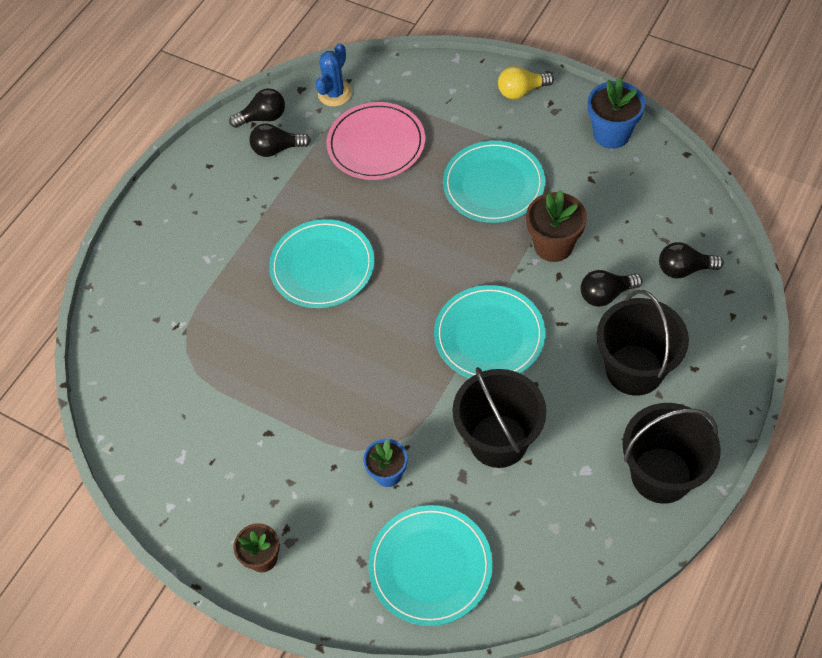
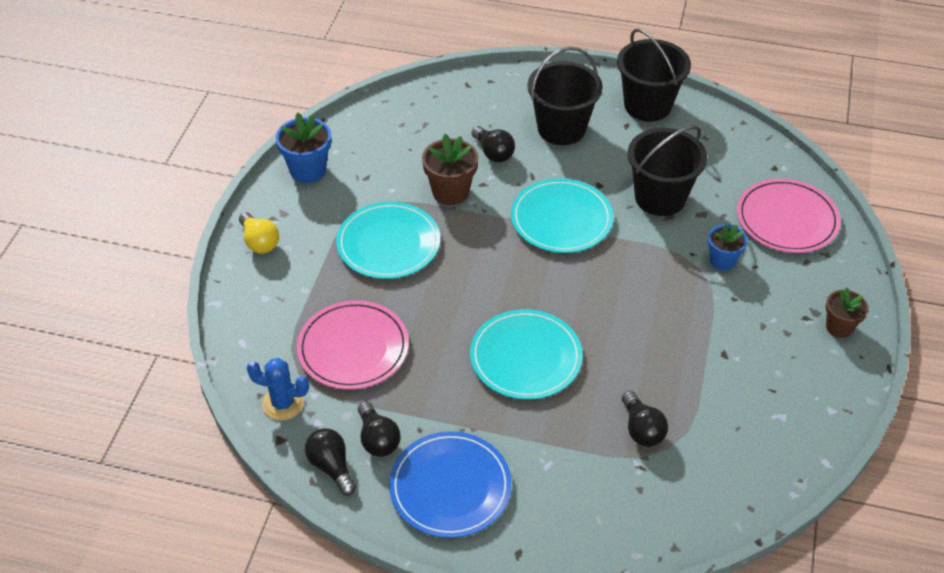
camera: 110 degrees left, 10 degrees down
turquoise plate [368,505,493,626] -> pink plate [737,178,841,253]
black light bulb [659,242,724,279] -> black light bulb moved to [622,391,668,447]
none -> blue plate [389,431,512,538]

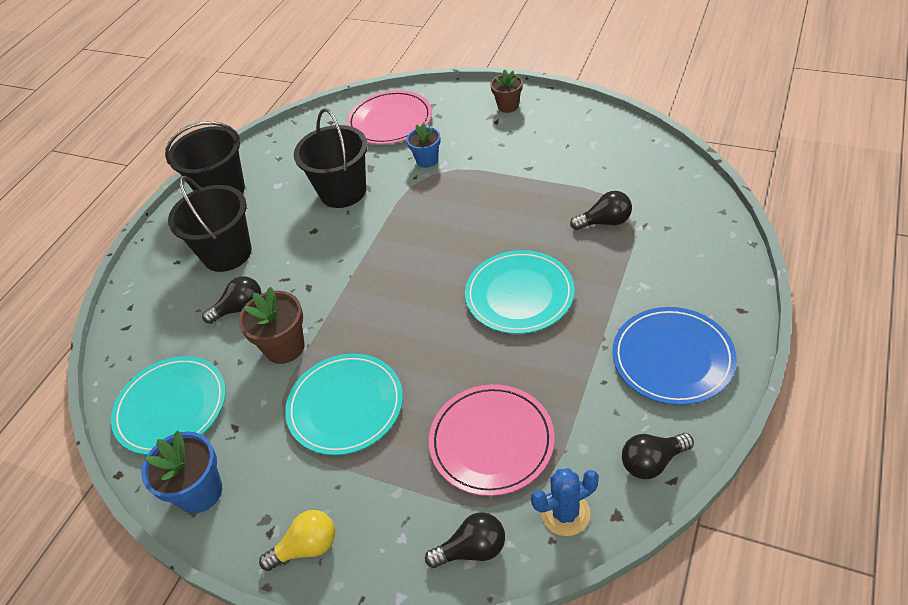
camera: 75 degrees left, 0 degrees up
blue cactus [246,358,309,420] -> blue cactus turned 45 degrees clockwise [531,468,599,536]
black light bulb [358,401,401,457] -> black light bulb moved to [425,512,505,568]
turquoise plate [511,178,613,253] -> turquoise plate moved to [111,356,226,455]

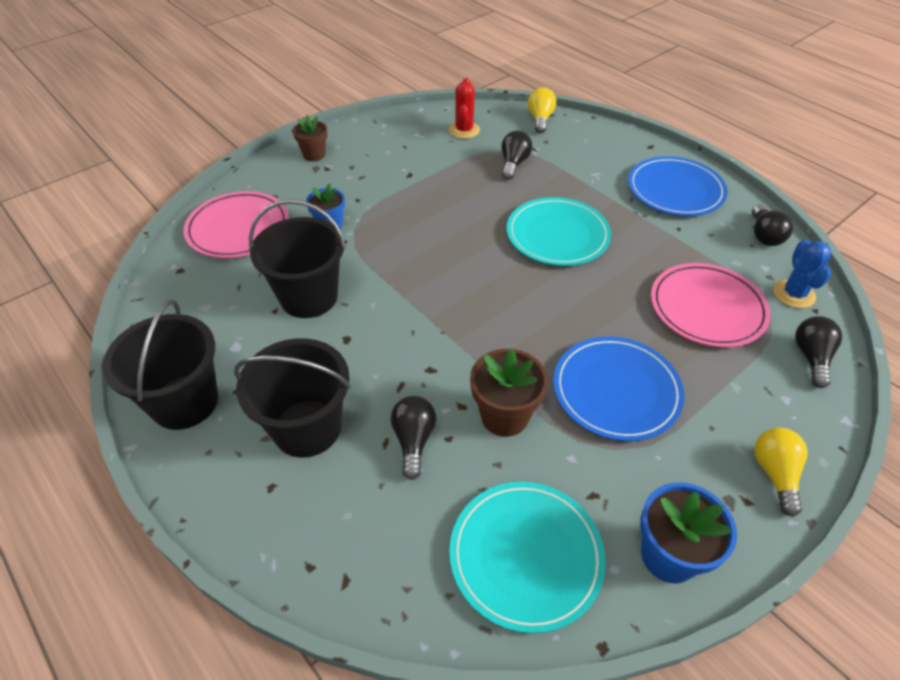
camera: 70 degrees left, 0 degrees up
turquoise plate [285,354,403,455] -> blue plate [553,337,684,441]
none -> red cactus [449,78,480,139]
none -> yellow light bulb [528,87,556,133]

